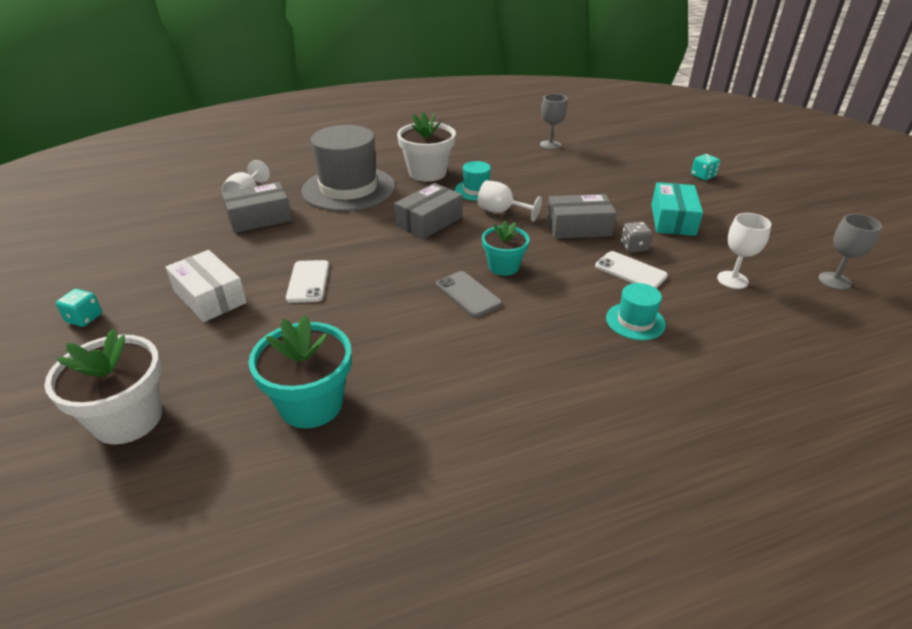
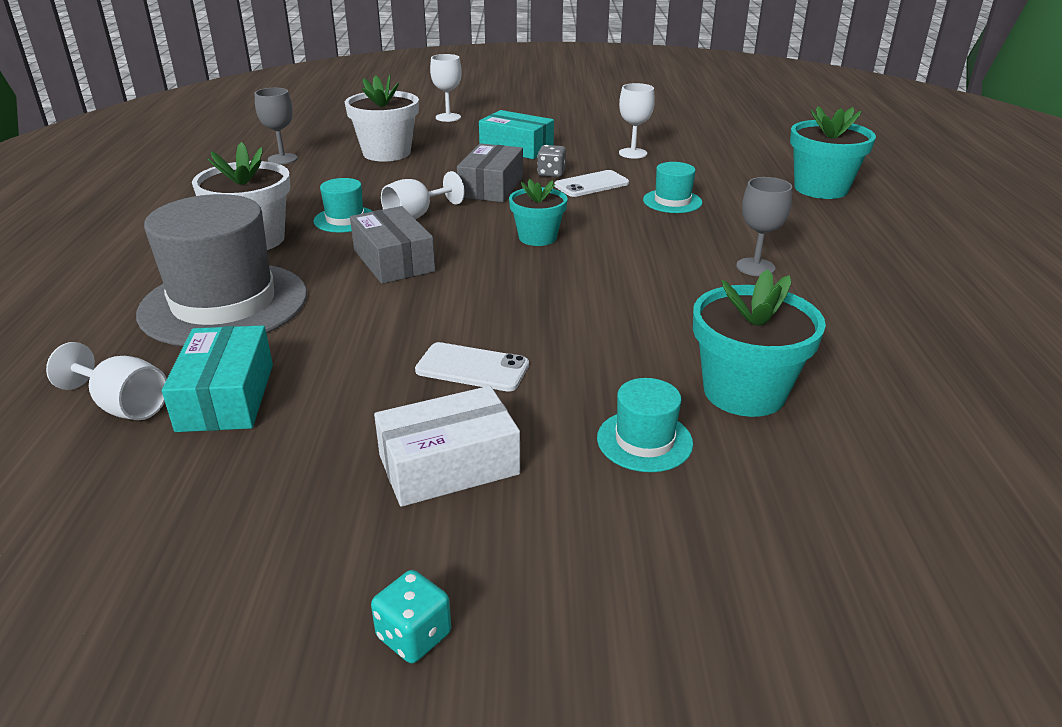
camera: 70 degrees left, 5 degrees down
white flower pot [44,329,162,444] -> white flower pot moved to [345,74,419,161]
grey box [222,182,292,233] -> turquoise box [162,325,273,432]
grey phone [436,271,502,317] -> none
turquoise dice [691,154,720,180] -> white goblet [430,54,462,122]
grey goblet [819,214,882,290] -> grey goblet moved to [736,177,792,276]
none -> turquoise hat [597,378,693,472]
none -> turquoise flower pot [790,106,876,199]

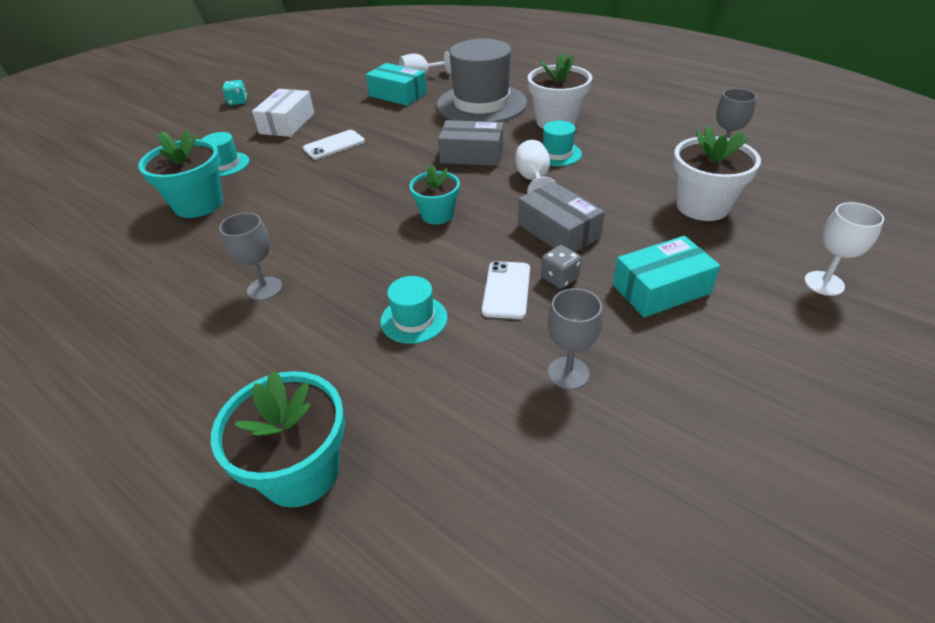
camera: 130 degrees right, 10 degrees up
white goblet [619,83,655,159] -> grey goblet [548,288,603,390]

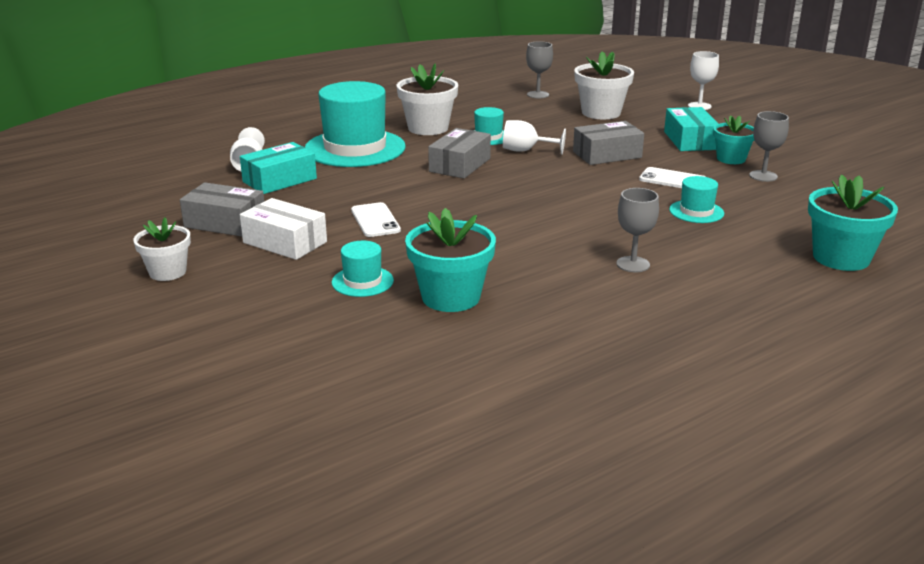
camera: 75 degrees left, 15 degrees down
turquoise dice [223,80,247,105] -> white flower pot [133,217,191,281]
turquoise flower pot [409,165,460,225] -> turquoise flower pot moved to [713,115,754,164]
grey hat [436,39,527,122] -> turquoise hat [305,81,406,167]
grey dice [541,245,581,289] -> none
none -> grey box [180,182,264,237]

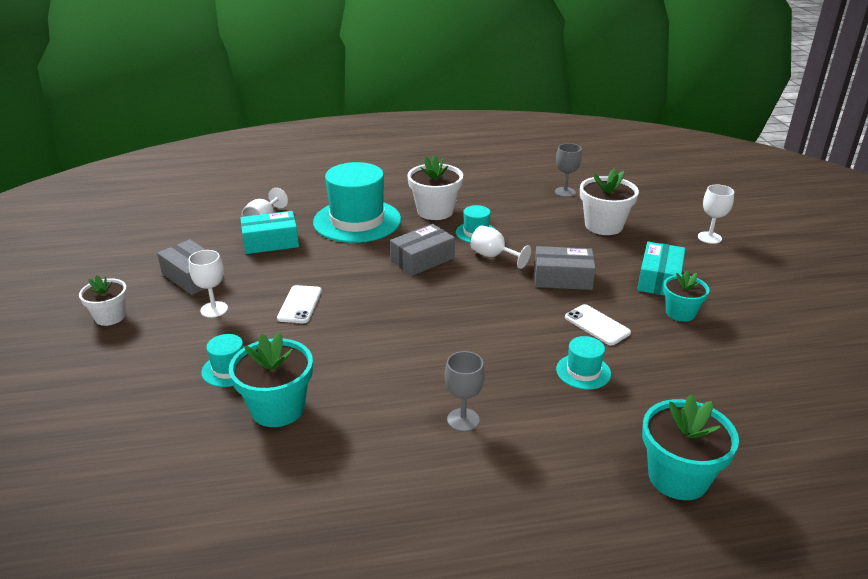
camera: 25 degrees right, 5 degrees up
white box [240,198,327,260] -> white goblet [189,250,228,318]
grey goblet [749,111,789,182] -> none

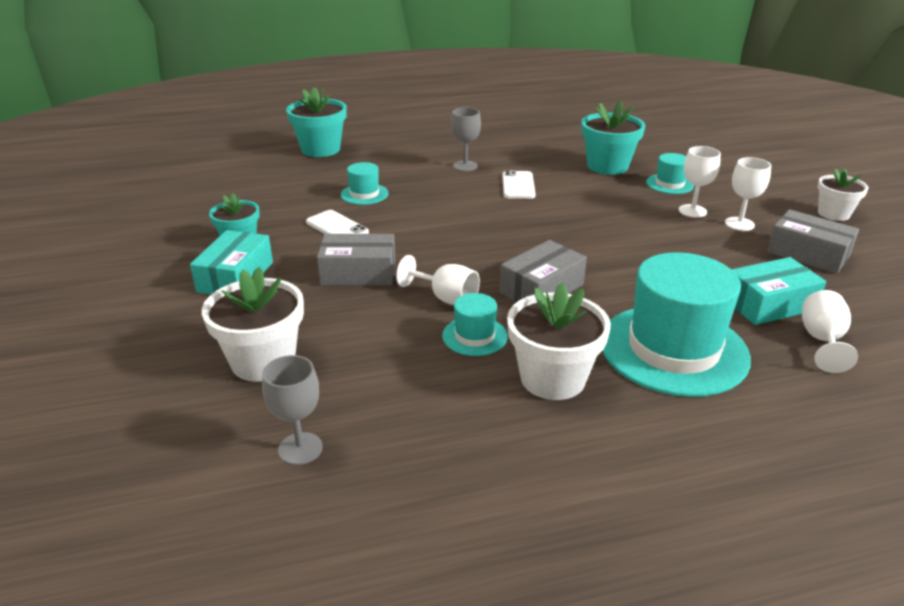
camera: 175 degrees right, 0 degrees up
white phone [277,285,322,323] -> white phone moved to [502,170,536,199]
white goblet [698,184,734,244] -> white goblet moved to [679,146,721,218]

